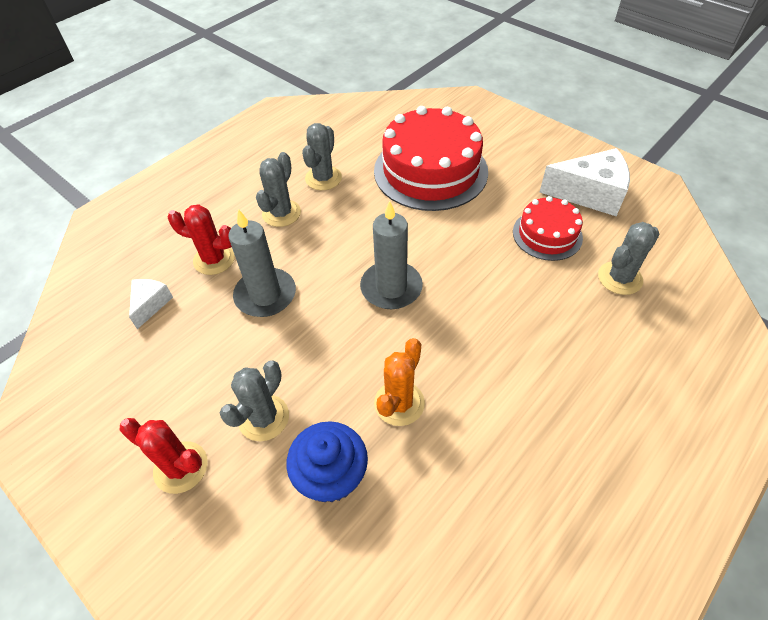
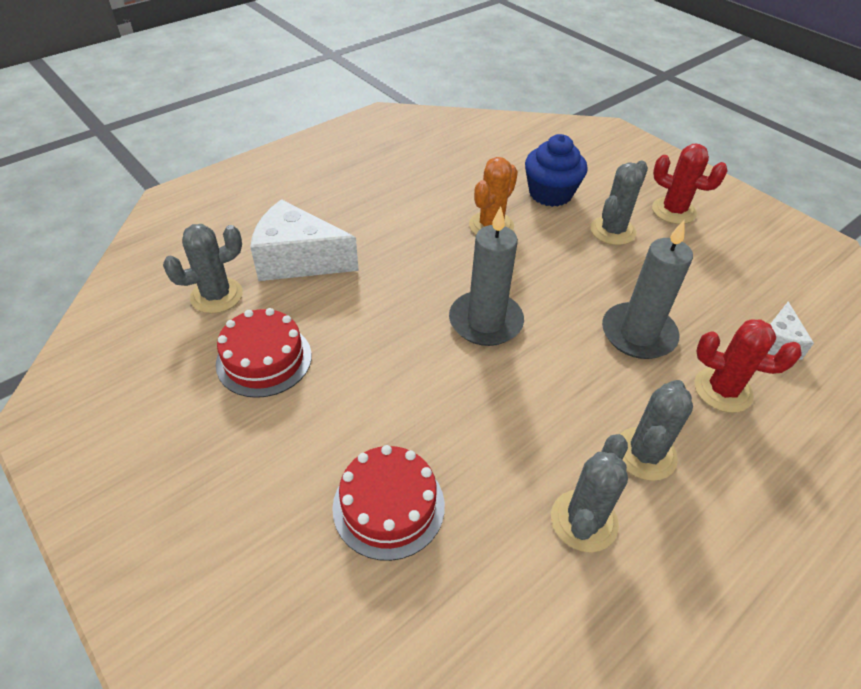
camera: 175 degrees left, 5 degrees down
red cake [374,106,488,211] -> red cake [332,445,445,561], size x0.54
white cheese [539,148,630,216] -> white cheese moved to [250,199,359,281]

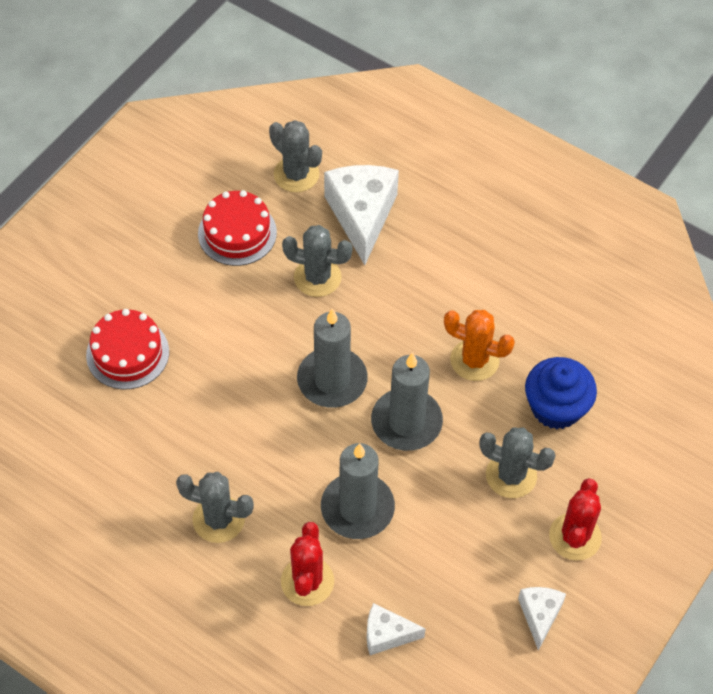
camera: 75 degrees right, 10 degrees up
grey cactus [551,434,628,552] -> grey cactus moved to [282,225,353,297]
none -> grey candle [371,352,443,451]
none -> white cheese [518,587,566,651]

